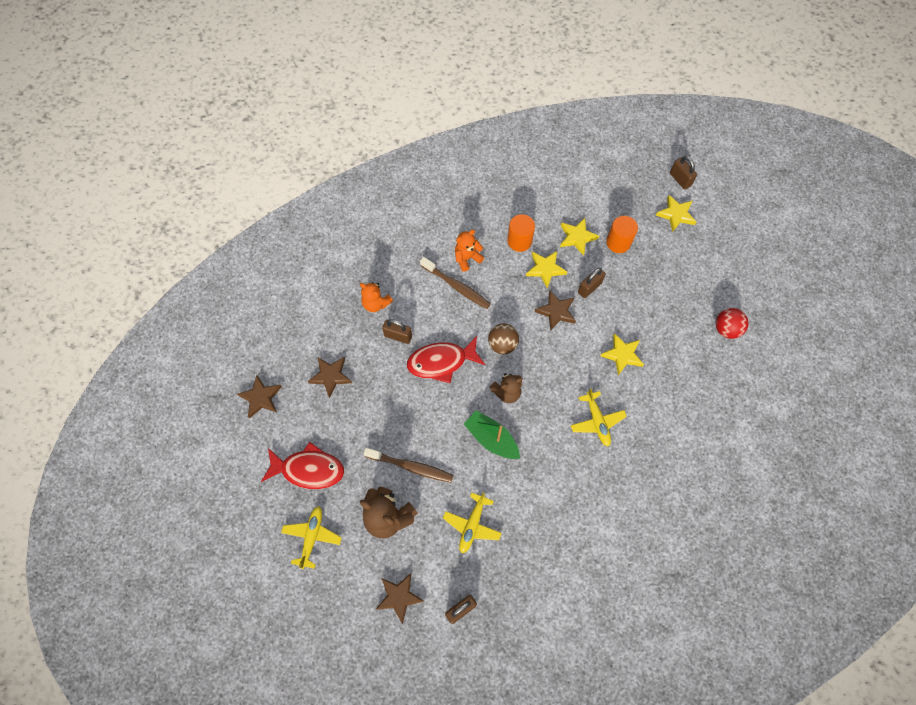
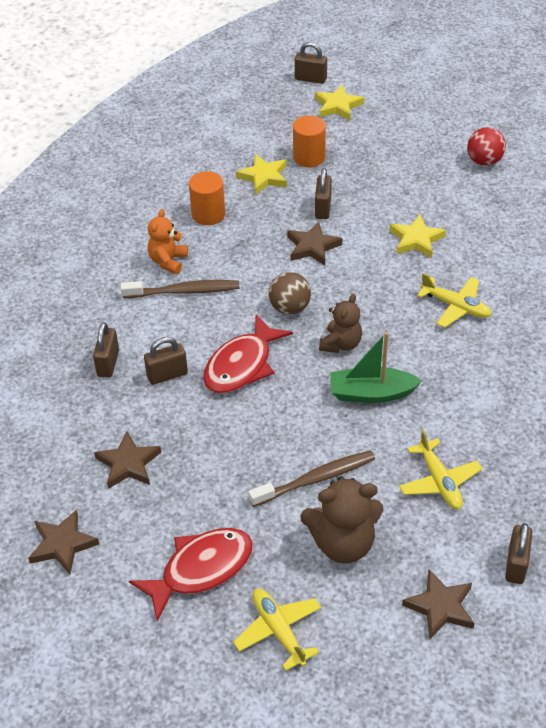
camera: 40 degrees left, 20 degrees down
orange teddy bear [360,282,393,312] -> brown padlock [93,322,119,378]
yellow star [526,251,567,289] -> none

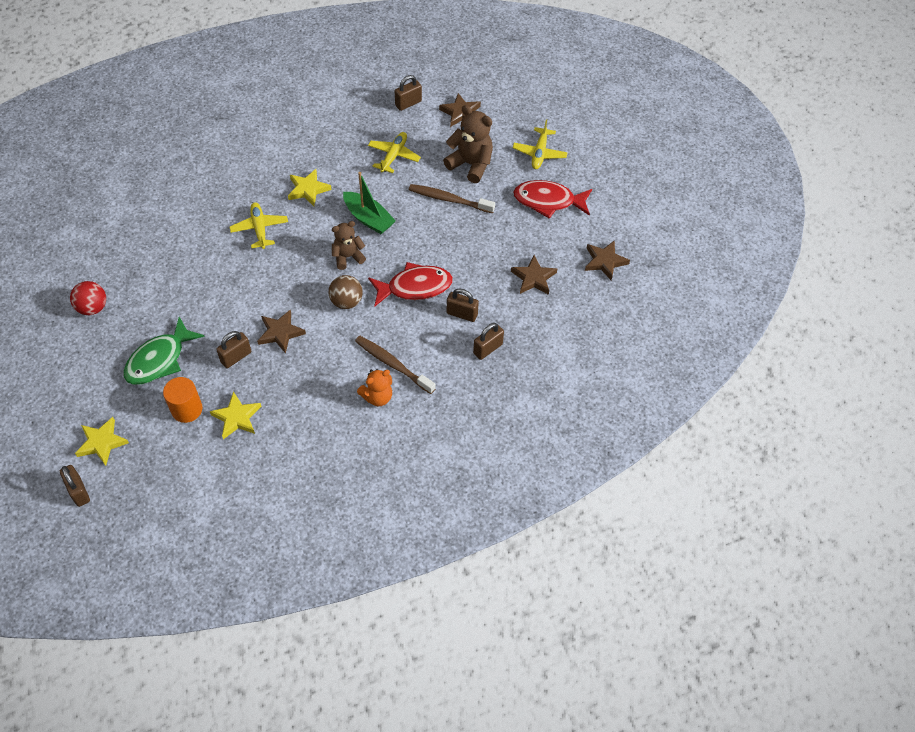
camera: 140 degrees left, 10 degrees up
orange cylinder [189,171,225,225] -> none
yellow star [390,215,446,258] -> yellow star moved to [288,169,332,206]
none -> green fish [123,317,205,385]

